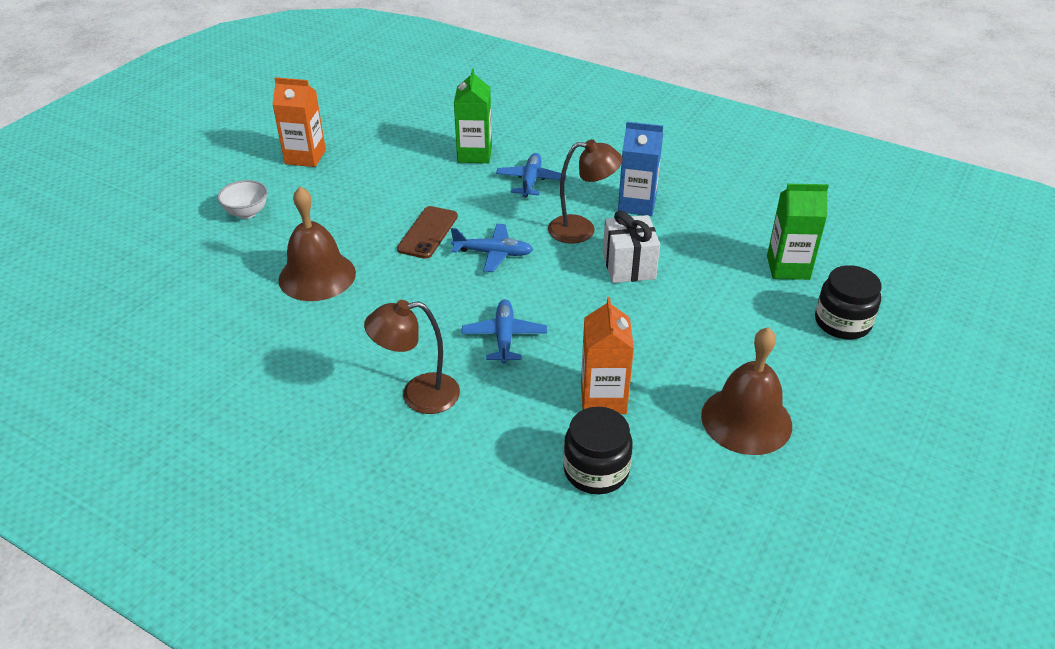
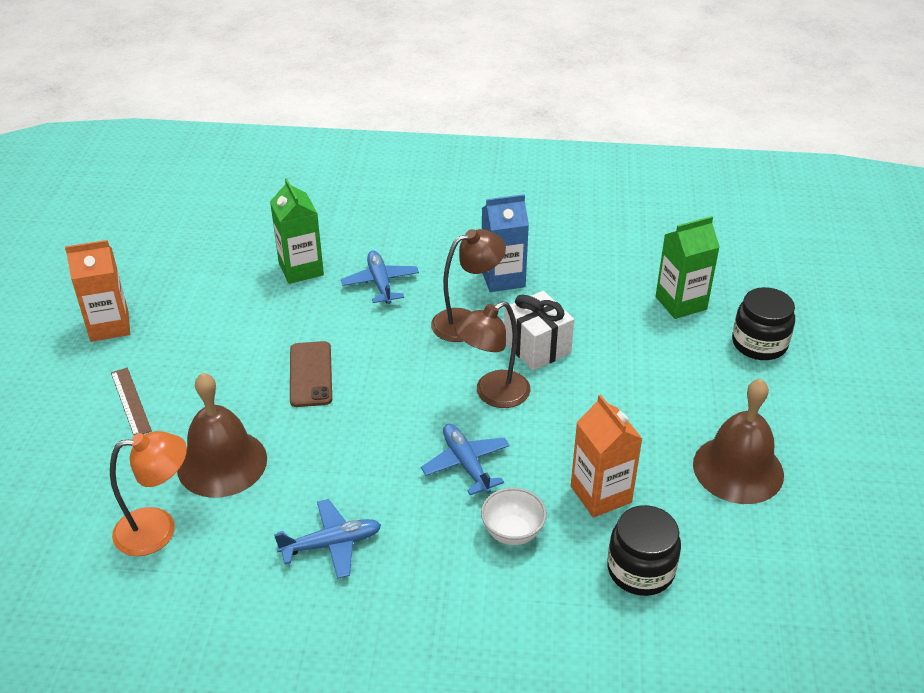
camera: 25 degrees left, 0 degrees up
white bowl [218,180,267,219] -> white bowl moved to [481,488,547,545]
brown lamp [364,300,460,414] -> brown lamp moved to [455,301,530,408]
blue plane [451,224,533,272] -> blue plane moved to [274,499,381,579]
none -> orange lamp [110,431,187,556]
none -> brown ruler [111,368,152,436]

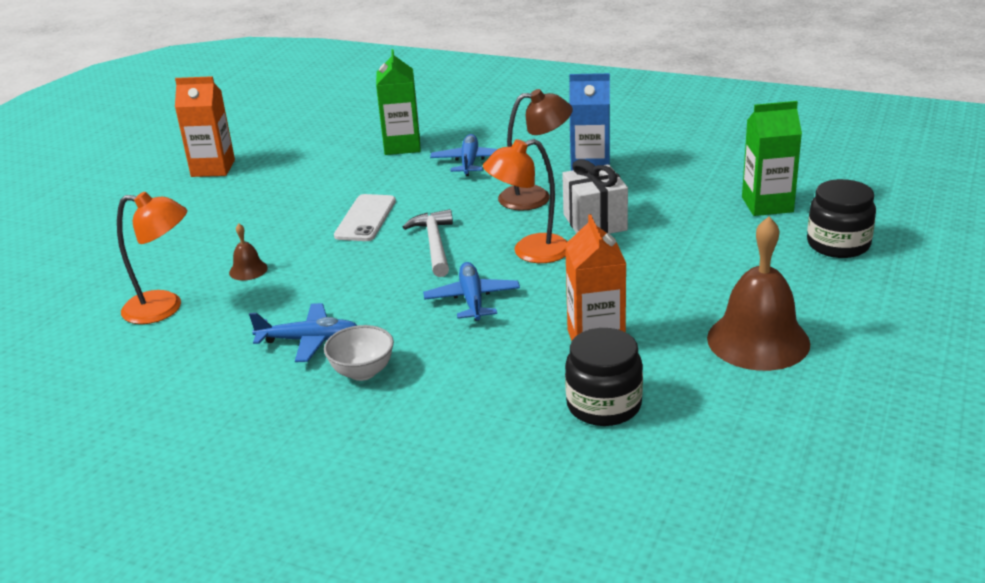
camera: 20 degrees right, 10 degrees down
brown ruler [111,368,152,436] -> none
brown bell [177,372,267,498] -> brown bell [229,224,268,280], size x0.44
brown phone [290,341,332,407] -> white phone [334,194,396,241]
brown lamp [455,301,530,408] -> orange lamp [483,139,568,263]
white bowl [481,488,547,545] -> white bowl moved to [324,325,394,381]
none -> white hammer [403,209,453,277]

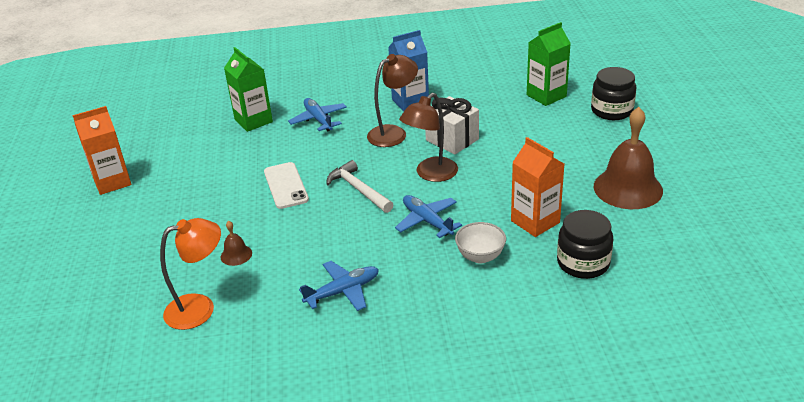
camera: 30 degrees left, 5 degrees up
white bowl [324,325,394,381] -> white bowl moved to [455,222,506,264]
orange lamp [483,139,568,263] -> brown lamp [399,93,458,182]

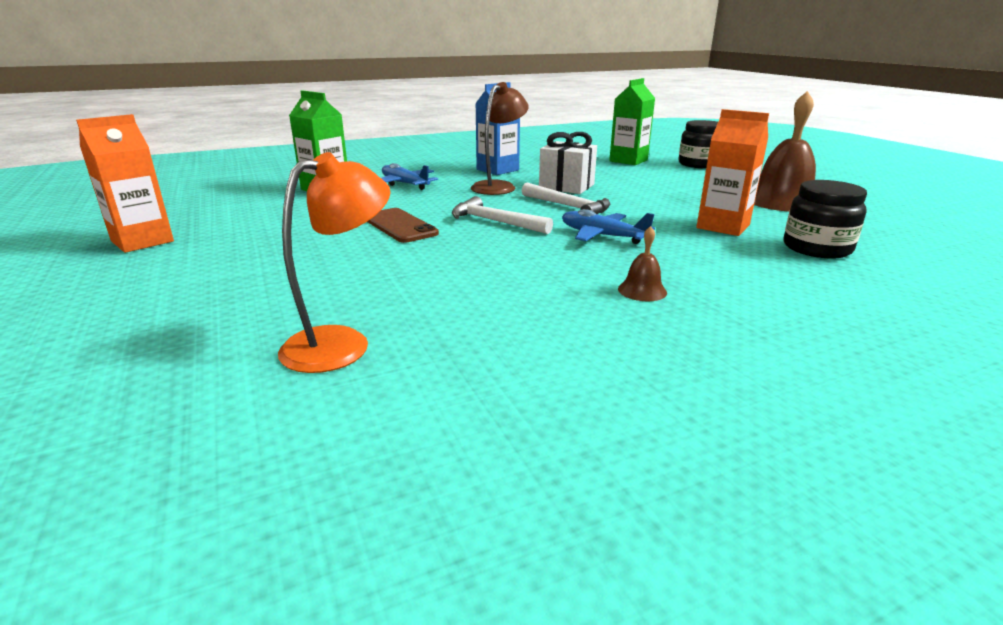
camera: 20 degrees left, 10 degrees down
brown bell [221,221,252,266] -> brown bell moved to [618,226,667,301]
white phone [264,162,309,209] -> brown phone [367,208,439,243]
blue plane [299,261,379,311] -> none
brown lamp [399,93,458,182] -> white hammer [522,183,610,214]
white bowl [455,222,506,264] -> none

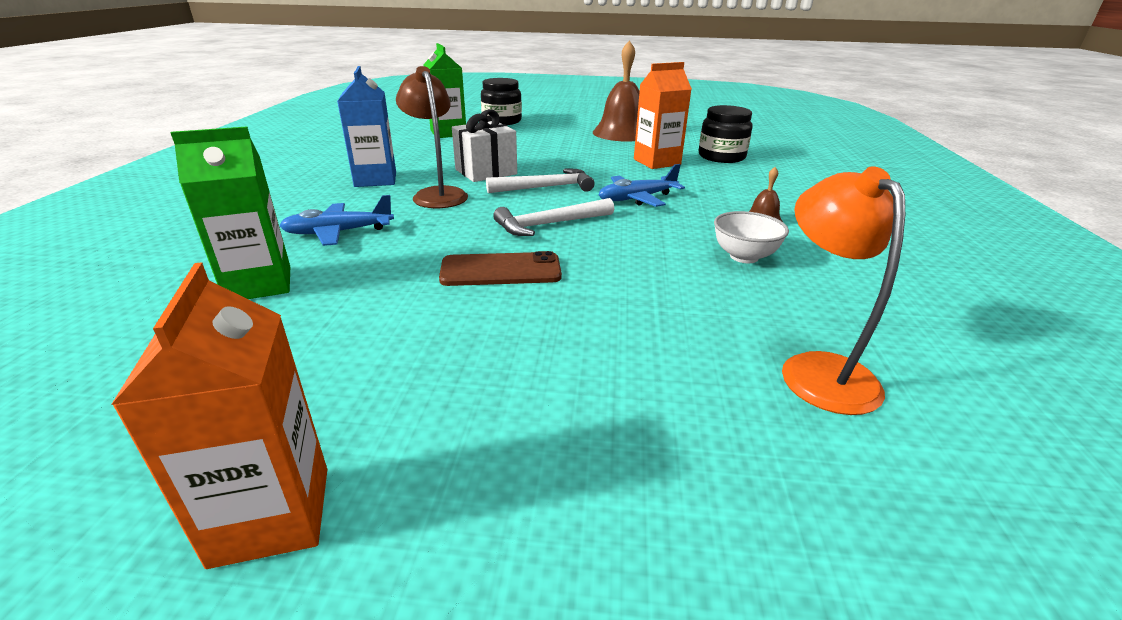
camera: 60 degrees left, 5 degrees up
none -> white bowl [714,211,789,263]

